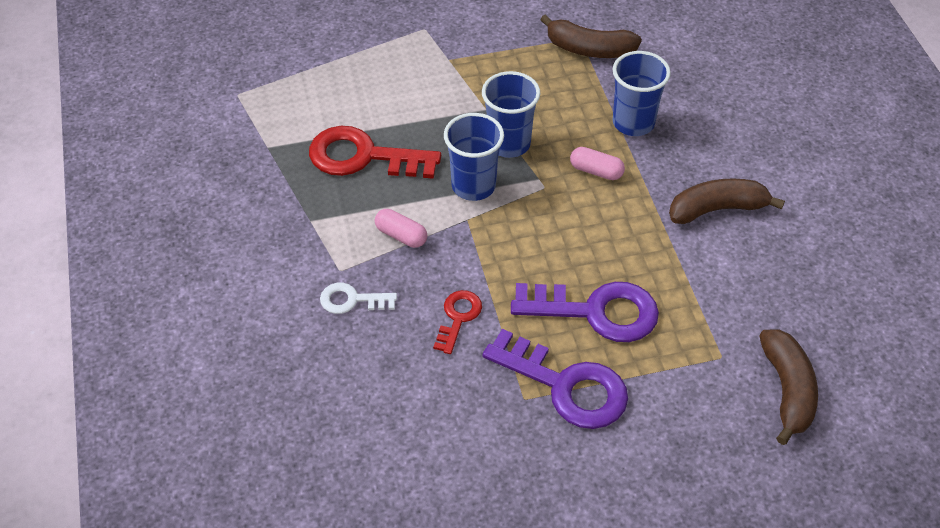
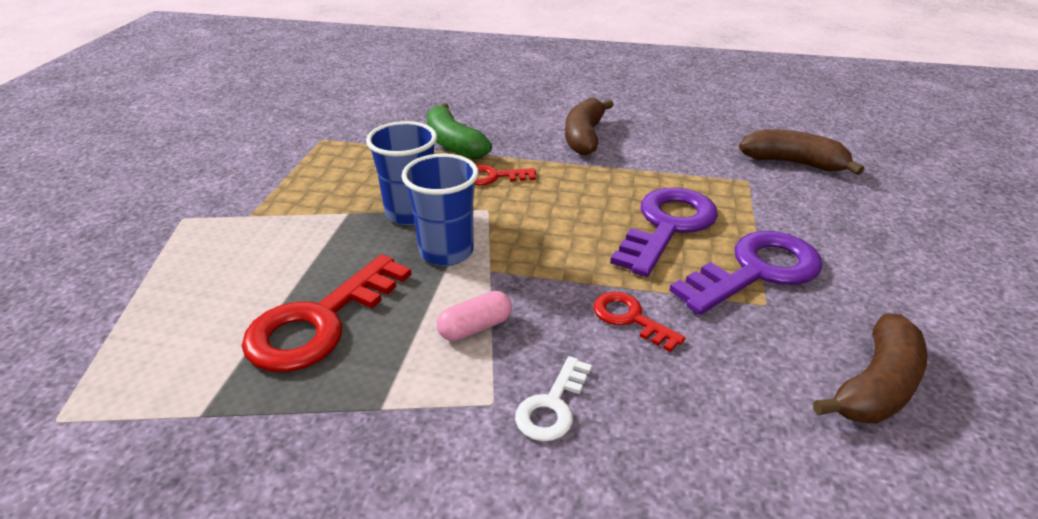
camera: 65 degrees left, 15 degrees down
brown banana [540,14,642,58] -> brown banana moved to [813,314,927,424]
pink capsule [570,147,625,180] -> red key [475,165,536,185]
blue cup [612,51,671,136] -> green banana [427,103,492,159]

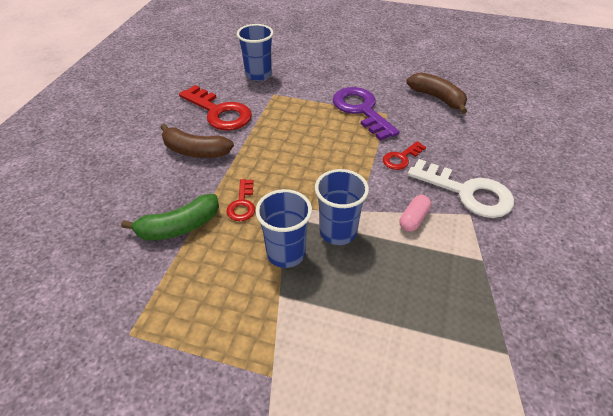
camera: 85 degrees left, 10 degrees up
red key [242,254,411,372] -> red key moved to [179,85,252,131]
pink capsule [437,291,512,341] -> pink capsule turned 60 degrees clockwise [400,195,431,232]
white key [515,356,592,441] -> white key [408,159,514,218], size x1.90
purple key [610,188,718,277] -> none
brown banana [739,129,864,175] -> blue cup [237,24,273,81]

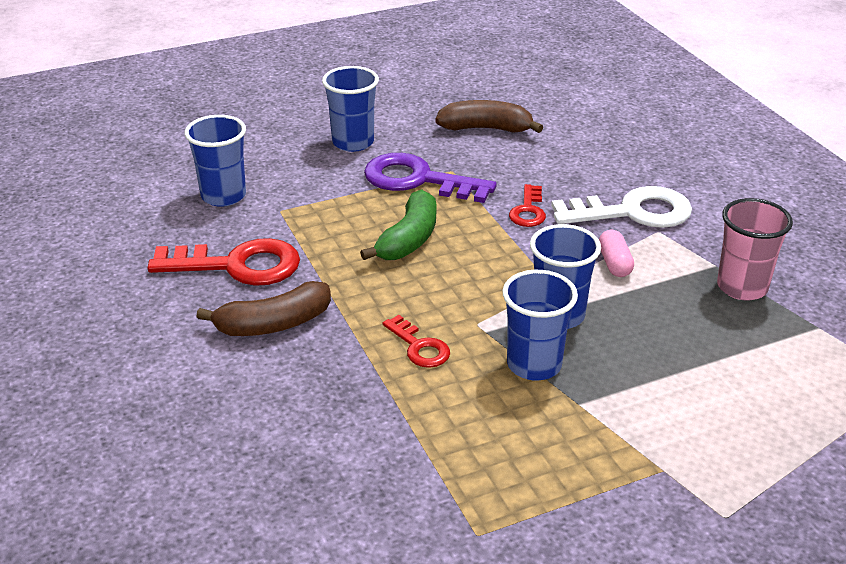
camera: 40 degrees left, 10 degrees down
green banana [121,194,219,241] -> green banana moved to [360,189,436,260]
none -> blue cup [322,66,379,152]
none -> pink cup [717,198,793,300]

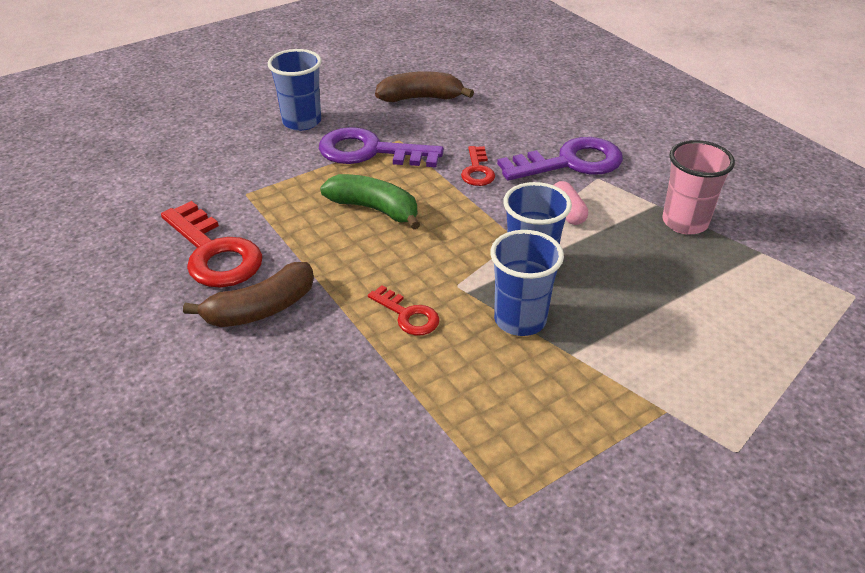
camera: 10 degrees left, 5 degrees up
red key [148,238,300,286] -> red key turned 60 degrees clockwise [161,201,263,288]
blue cup [185,115,246,207] -> none
green banana [360,189,436,260] -> green banana turned 75 degrees counterclockwise [320,174,420,230]
white key [551,186,692,228] -> purple key [497,137,623,181]

